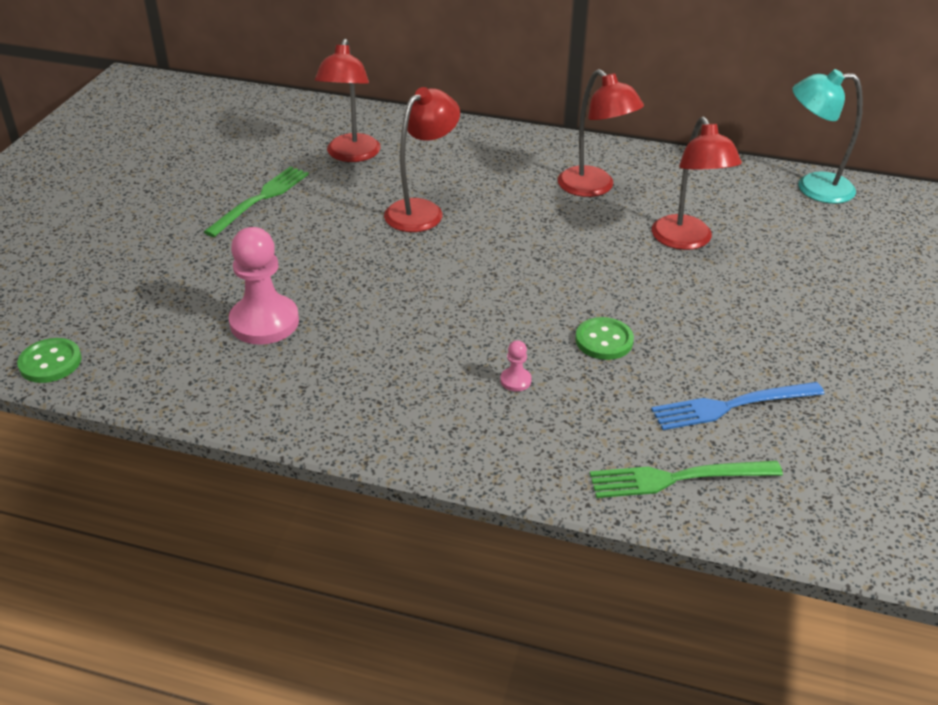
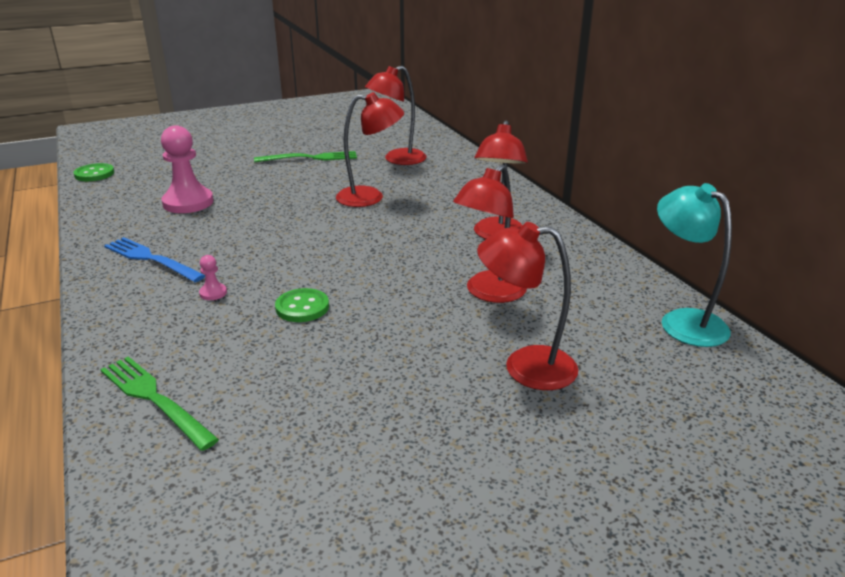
camera: 50 degrees right, 10 degrees down
blue fork [651,382,825,430] -> blue fork moved to [104,237,205,282]
none -> red lamp [477,222,578,390]

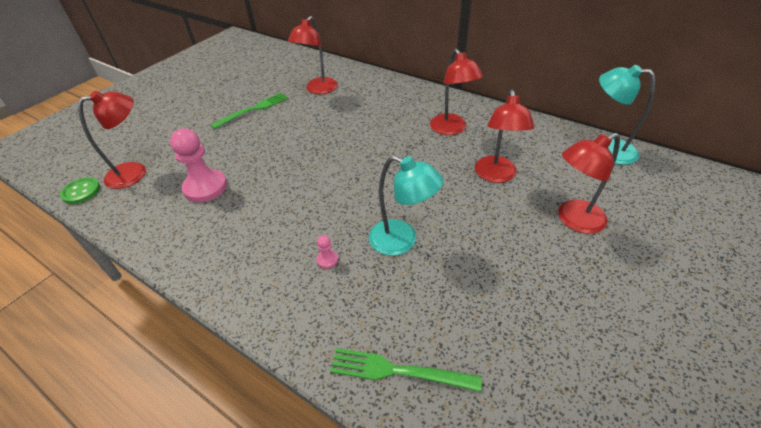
camera: 30 degrees left, 15 degrees up
blue fork [104,237,205,282] -> none
green button [275,288,329,322] -> turquoise lamp [369,155,444,256]
red lamp [336,92,404,207] -> red lamp moved to [78,91,146,189]

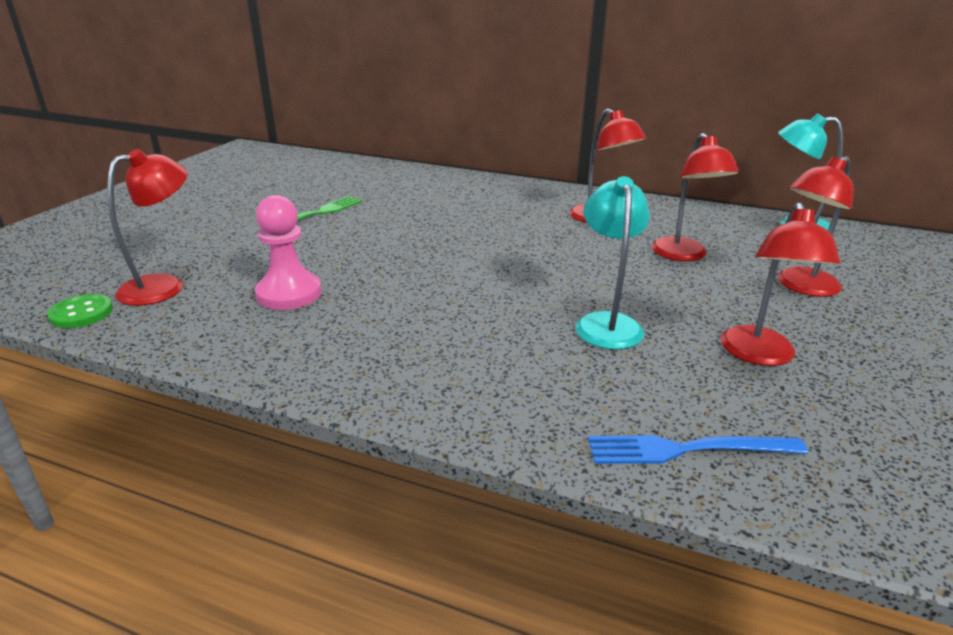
camera: 15 degrees left, 15 degrees down
red lamp [288,16,338,94] -> red lamp moved to [721,202,840,366]
pink pawn [316,235,338,269] -> none
green fork [330,348,482,392] -> blue fork [588,435,808,464]
turquoise lamp [369,155,444,256] -> turquoise lamp turned 105 degrees counterclockwise [576,176,650,350]

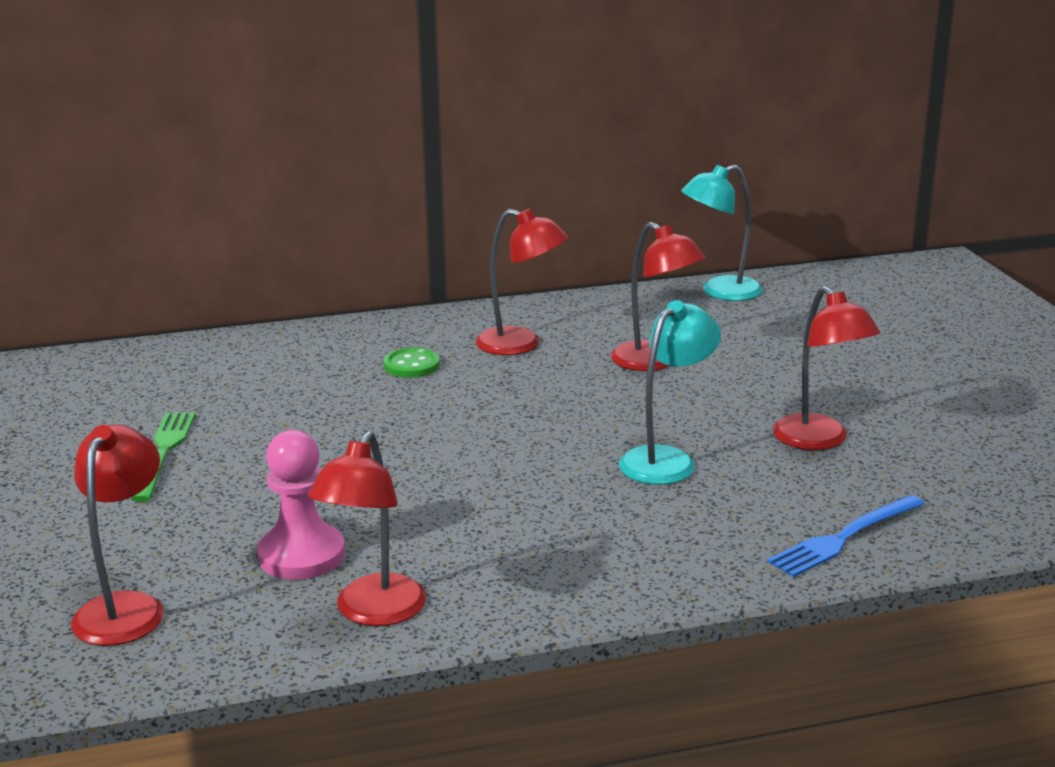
camera: 35 degrees left, 5 degrees down
green button [47,294,113,328] -> green button moved to [383,347,440,378]
turquoise lamp [576,176,650,350] -> turquoise lamp turned 75 degrees clockwise [619,300,721,485]
red lamp [778,156,854,297] -> red lamp moved to [308,431,426,626]

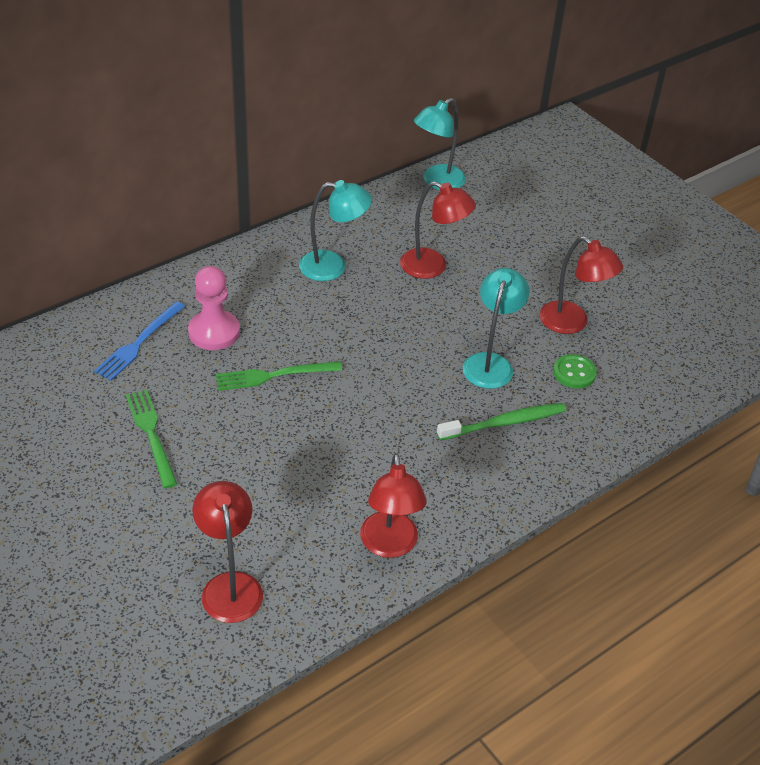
camera: 25 degrees left, 20 degrees up
pink pawn [257,430,345,580] -> pink pawn moved to [188,266,240,350]
green button [383,347,440,378] -> green button moved to [553,354,597,389]
red lamp [475,209,568,355] -> turquoise lamp [299,180,372,281]
blue fork [767,495,924,577] -> blue fork moved to [94,301,185,381]
none -> green fork [216,361,342,391]
none -> green toothbrush [437,403,566,440]

